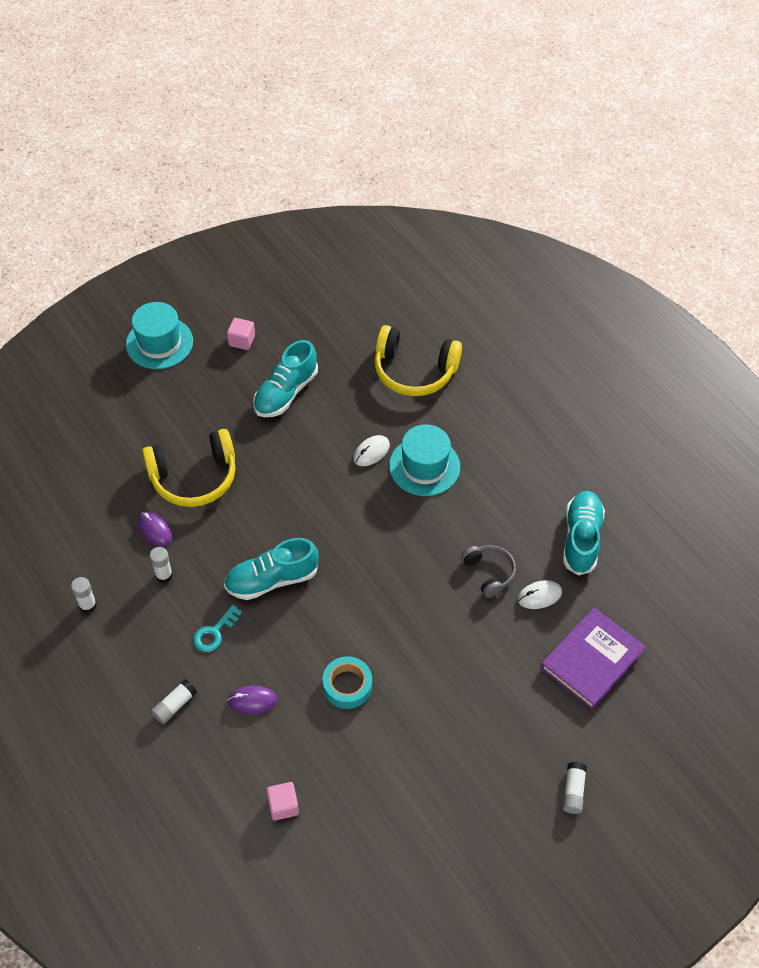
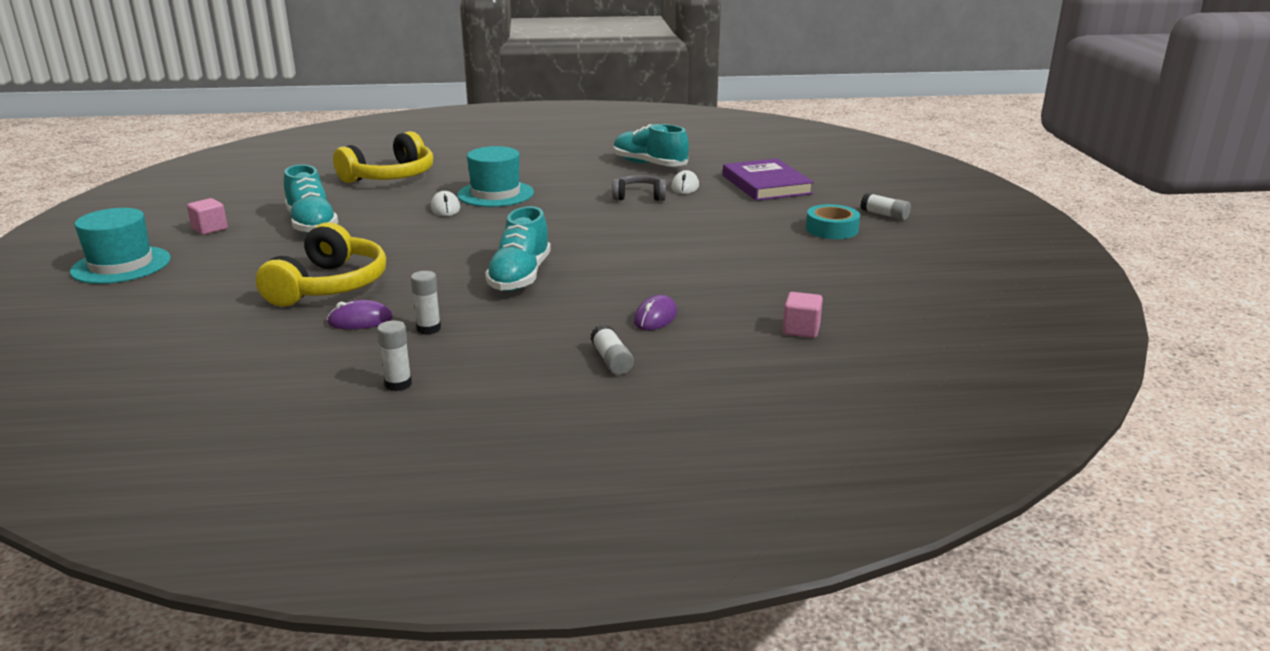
camera: 60 degrees left, 30 degrees down
turquoise key [193,605,242,652] -> none
turquoise tape [323,656,372,709] -> turquoise tape moved to [806,204,860,239]

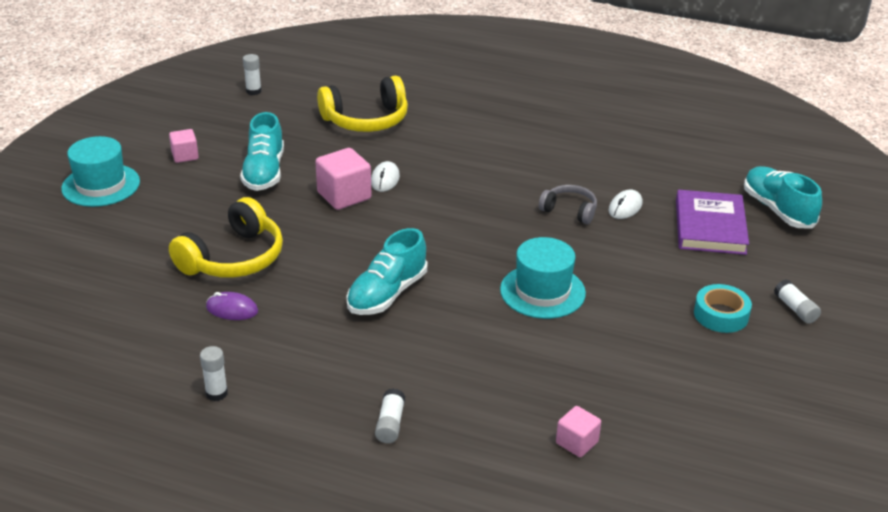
camera: 25 degrees right, 10 degrees up
white glue stick [411,271,441,335] -> white glue stick moved to [243,54,262,95]
turquoise hat [457,146,534,207] -> turquoise hat moved to [500,237,586,319]
turquoise shoe [614,124,689,166] -> turquoise shoe moved to [744,166,822,229]
purple mouse [634,295,677,330] -> none
none -> pink cube [315,148,371,210]

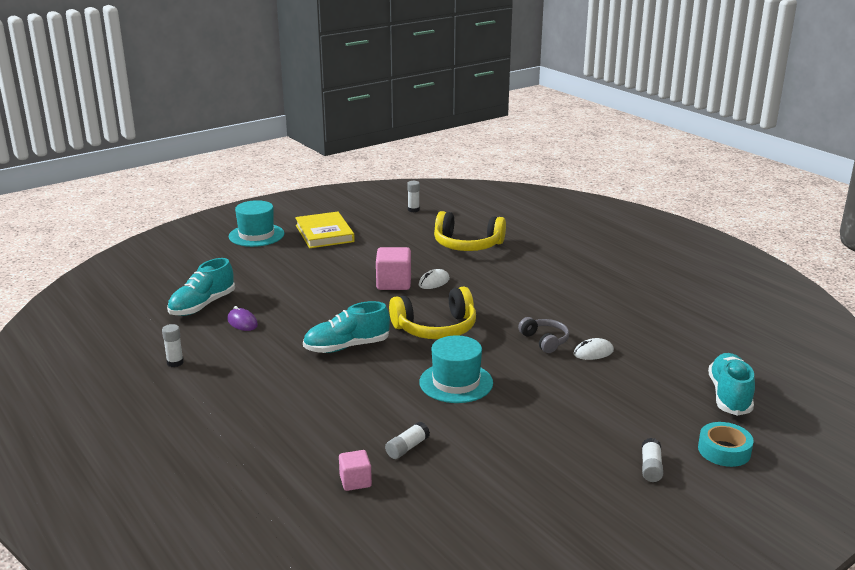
camera: 35 degrees right, 10 degrees down
pink cube [169,129,199,163] -> yellow book [295,212,355,248]
yellow headphones [169,197,283,278] -> yellow headphones moved to [389,286,476,339]
turquoise shoe [240,112,284,191] -> turquoise shoe moved to [167,258,235,316]
white glue stick [375,388,405,443] -> white glue stick moved to [385,422,430,459]
purple book [676,190,749,255] -> none
turquoise tape [694,284,752,333] -> turquoise tape moved to [698,422,754,467]

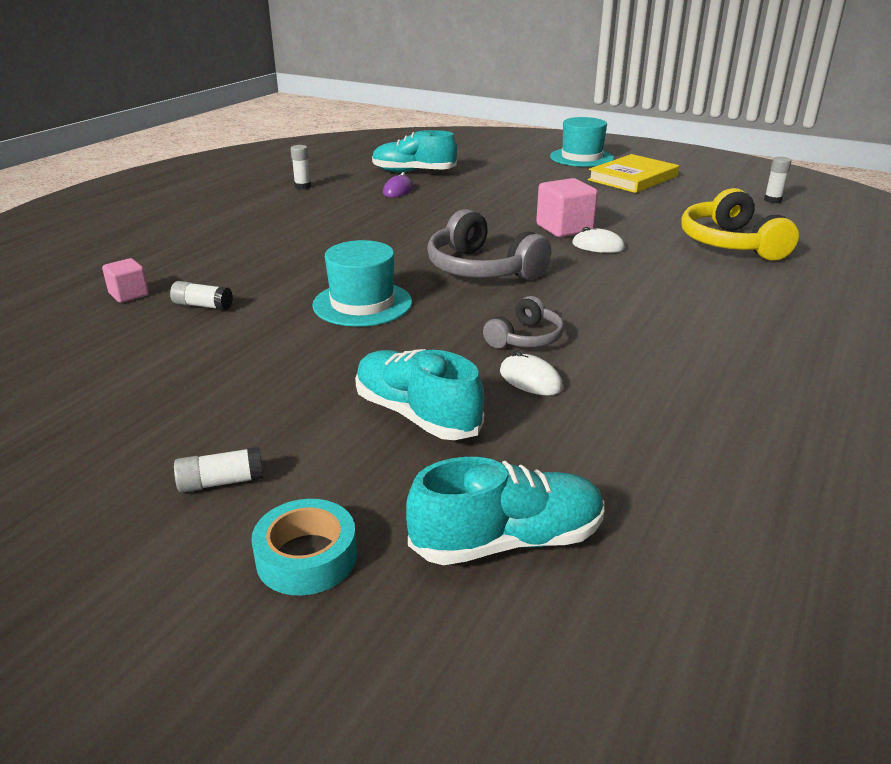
camera: 65 degrees right, 5 degrees up
turquoise shoe [303,301,390,353] -> turquoise shoe moved to [355,349,484,440]
yellow headphones [389,286,476,339] -> grey headphones [427,209,551,280]

